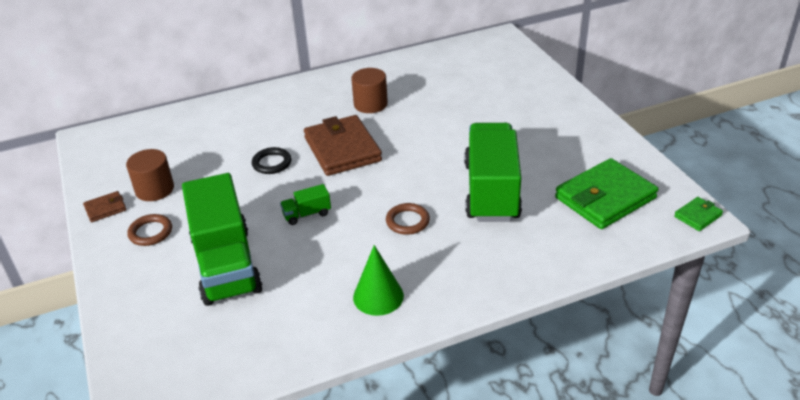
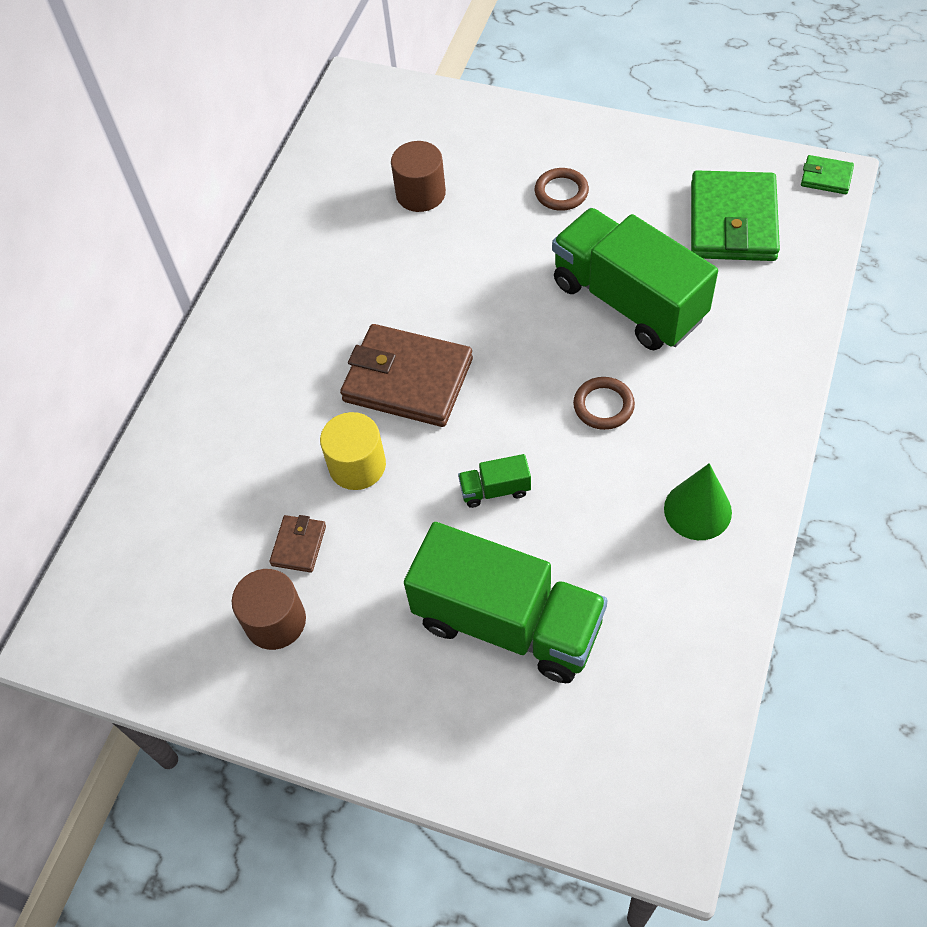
camera: 45 degrees left, 20 degrees up
brown wallet [83,191,126,222] -> brown wallet moved to [269,515,326,573]
brown ring [127,214,172,246] -> brown ring moved to [535,168,589,211]
black ring [252,147,291,174] -> yellow cylinder [320,412,386,490]
green truck [280,184,331,225] -> green truck turned 60 degrees clockwise [458,454,531,508]
brown cylinder [351,68,388,113] -> brown cylinder moved to [391,141,446,212]
green wallet [674,197,723,231] -> green wallet turned 75 degrees counterclockwise [801,155,854,194]

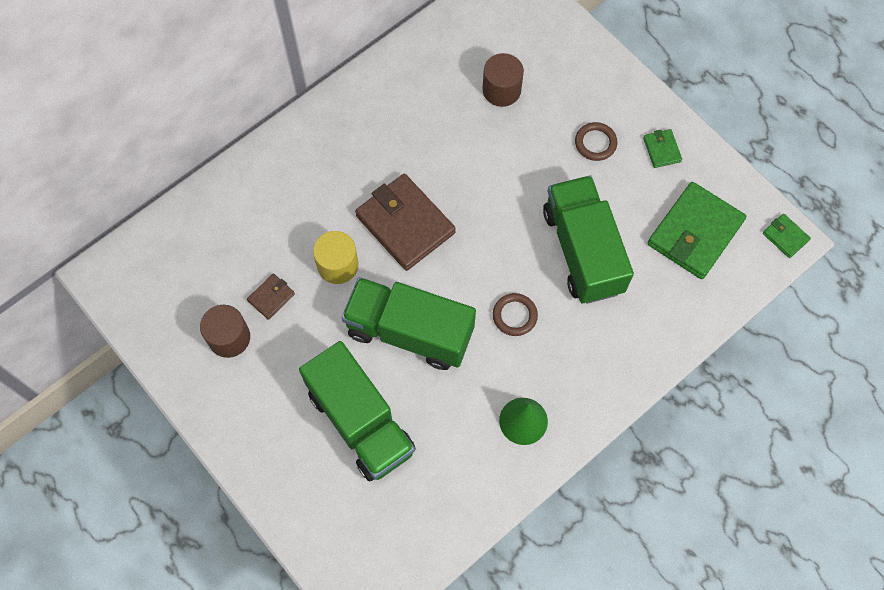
camera: 25 degrees right, 10 degrees up
green truck [458,454,531,508] -> green truck [342,277,476,370], size x2.48
none -> green wallet [643,129,682,168]

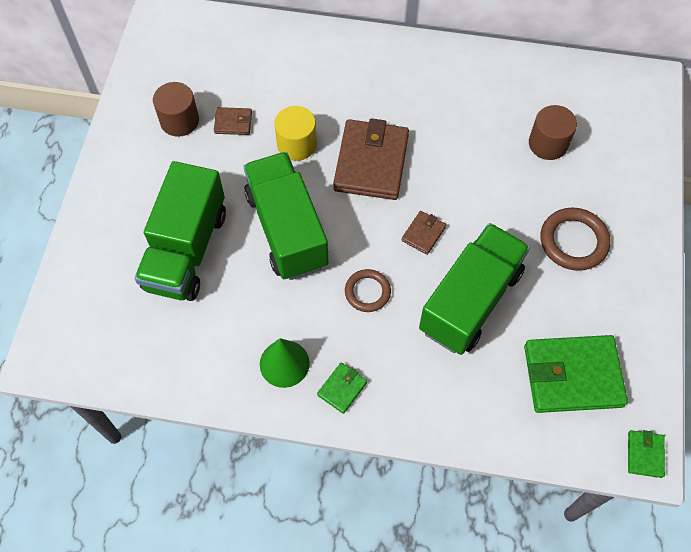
camera: 50 degrees right, 5 degrees down
brown ring [575,122,617,161] -> brown ring [541,207,611,271], size x1.54
green wallet [643,129,682,168] -> green wallet moved to [317,363,367,414]
none -> brown wallet [402,211,446,255]

